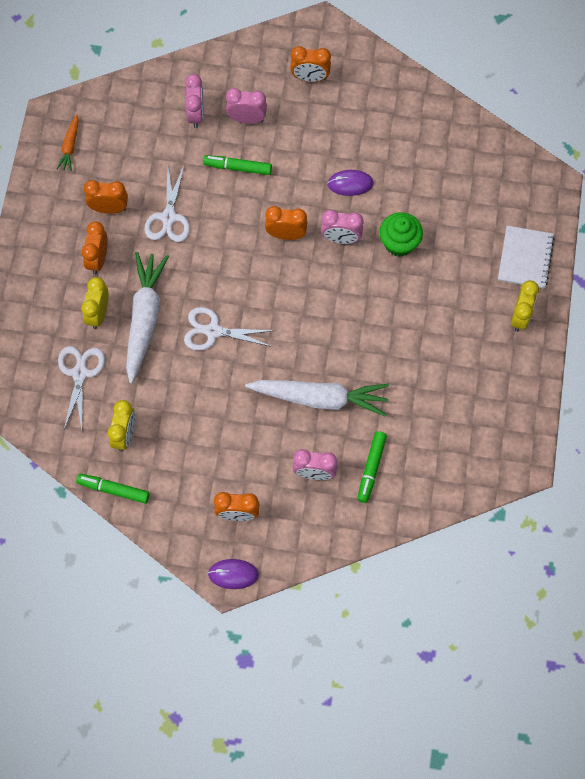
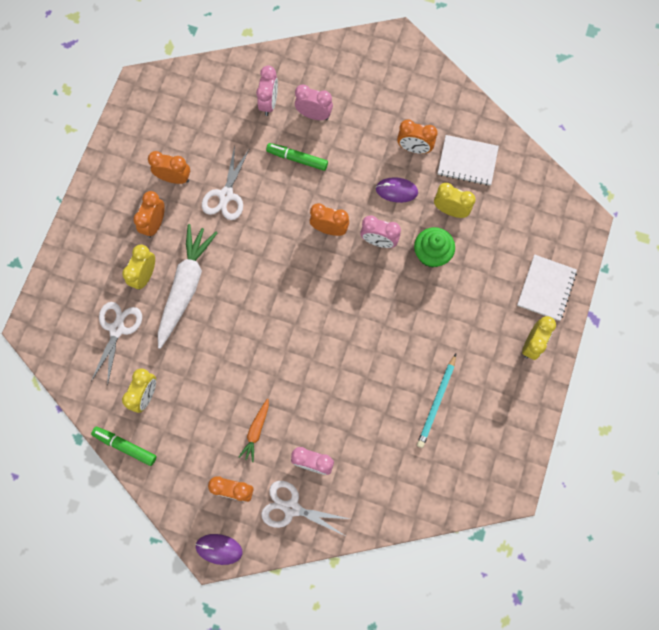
camera: 10 degrees right, 5 degrees up
orange carrot [56,114,79,171] -> orange carrot moved to [239,398,269,462]
white scissors [184,307,275,351] -> white scissors moved to [261,481,349,537]
white carrot [245,380,389,417] -> none
orange clock [290,46,331,82] -> orange clock moved to [397,120,438,154]
green marker [357,431,387,503] -> none
none -> turquoise pencil [417,354,456,448]
none -> yellow clock [434,183,476,218]
none -> white notebook [438,135,499,186]

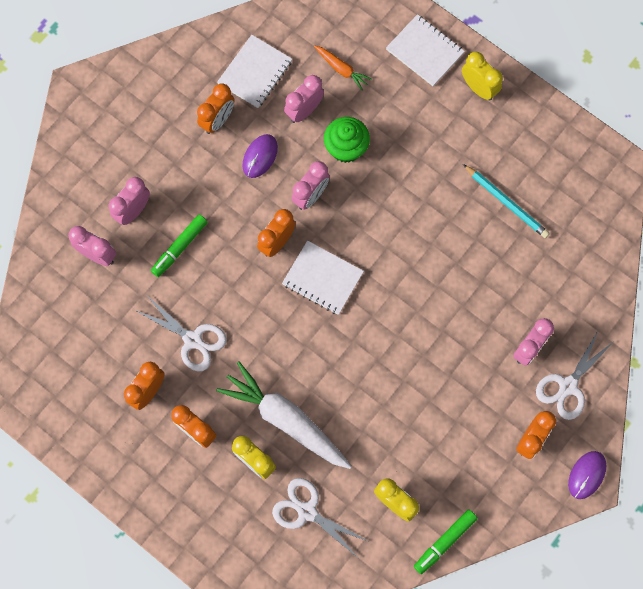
camera: 70 degrees left, 0 degrees up
orange carrot [239,398,269,462] -> orange carrot moved to [314,45,372,91]
yellow clock [434,183,476,218] -> pink clock [284,75,324,123]
none -> white notebook [282,240,364,315]

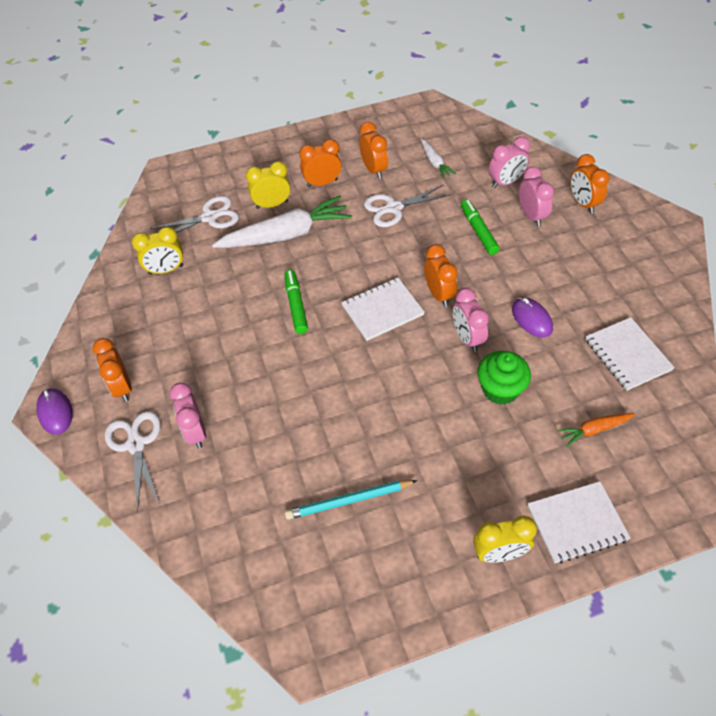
camera: 125 degrees right, 20 degrees down
orange clock [197,83,234,134] -> orange clock moved to [571,154,610,214]
pink clock [284,75,324,123] -> none
green marker [414,509,478,574] -> green marker moved to [285,270,308,334]
none -> white carrot [421,139,456,179]

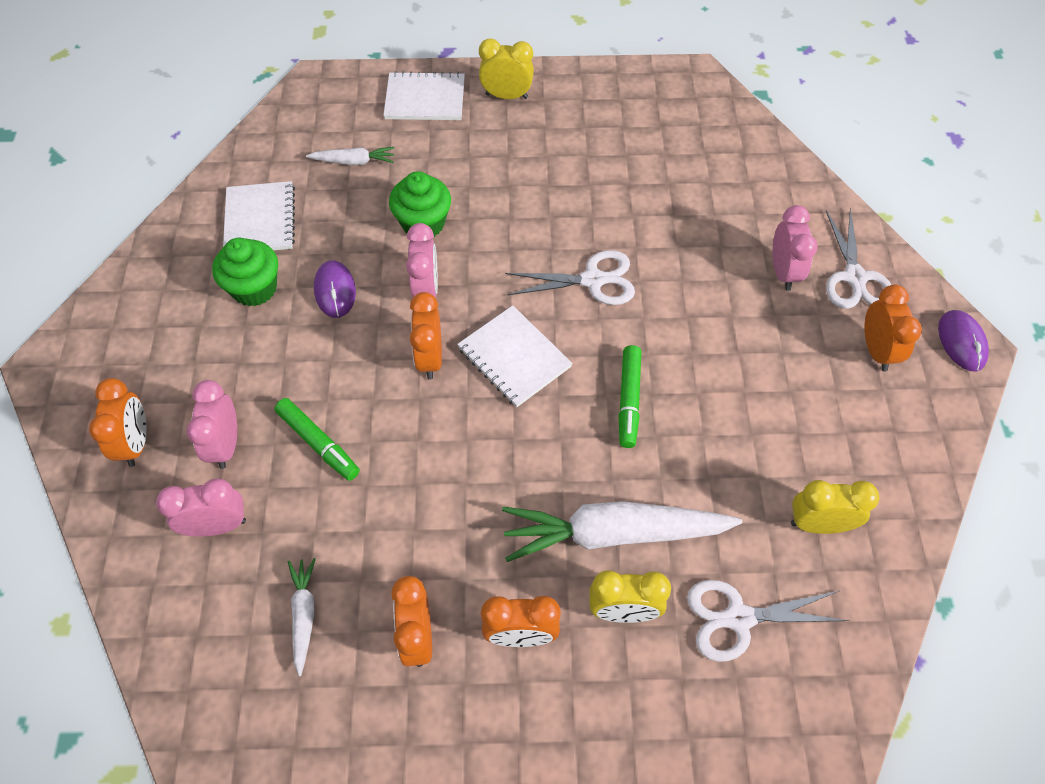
camera: 165 degrees left, 5 degrees up
turquoise pencil [285,480,418,520] -> none
white notebook [341,278,425,341] -> white notebook turned 60 degrees clockwise [457,305,573,407]
white scissors [364,185,451,227] -> white scissors moved to [505,250,635,305]
green marker [461,199,500,255] -> green marker turned 45 degrees counterclockwise [274,398,360,481]
orange carrot [557,413,635,447] -> white carrot [306,147,394,165]
none -> green cupcake [212,238,278,306]

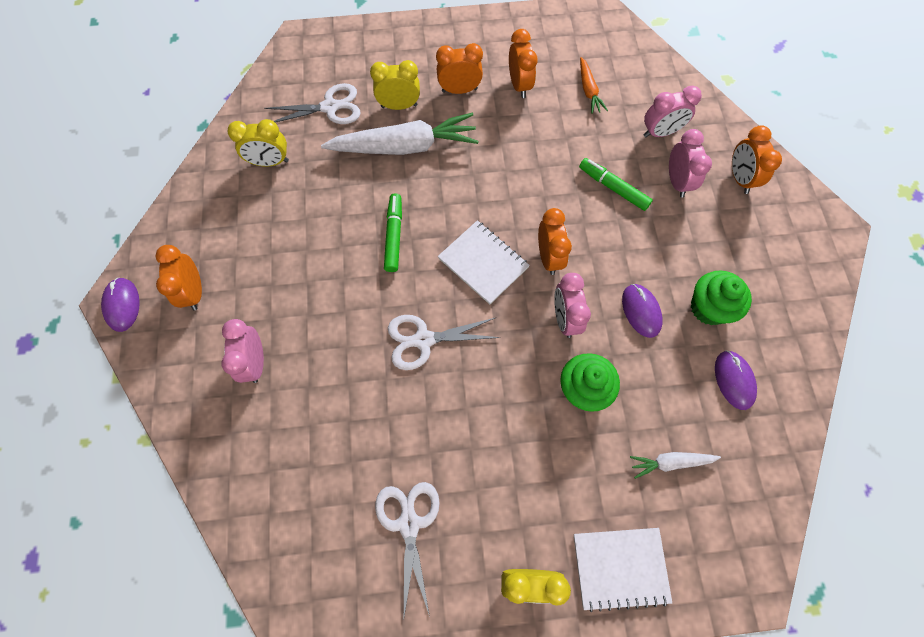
camera: 175 degrees right, 10 degrees up
white notebook [223,181,295,250] -> purple mouse [715,350,757,410]
white carrot [288,558,316,676] -> orange carrot [580,57,608,114]
white scissors [826,208,891,309] -> white scissors moved to [375,482,440,617]

